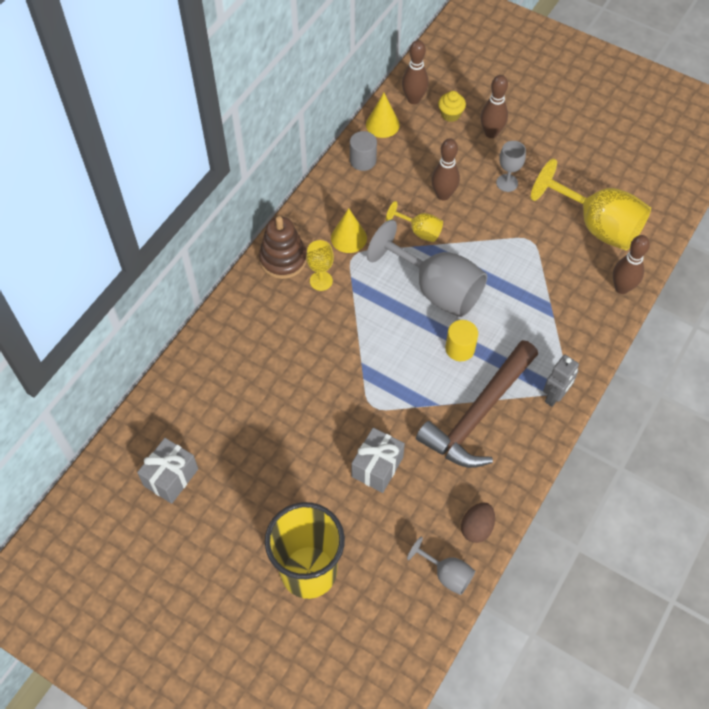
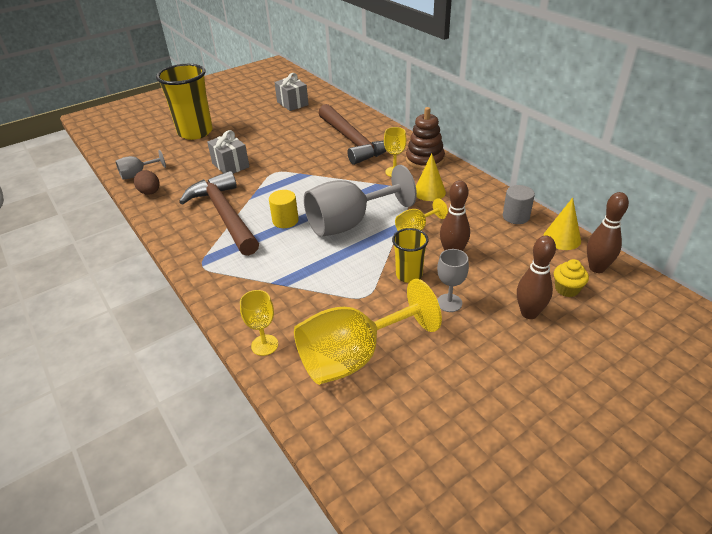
camera: 115 degrees right, 20 degrees down
grey robot [543,355,579,407] -> none
brown bowling pin [613,235,650,294] -> yellow goblet [240,290,278,356]
none -> brown hammer [318,104,386,165]
none -> yellow cup [392,228,429,283]

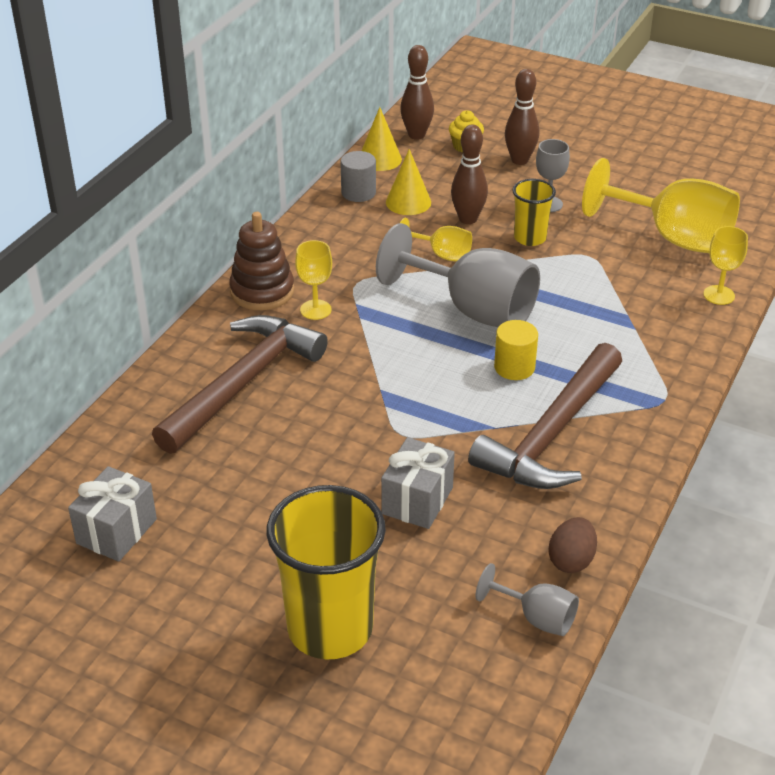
camera: 120 degrees left, 0 degrees up
yellow cone [416,154,446,201] -> yellow cone moved to [386,149,431,215]

